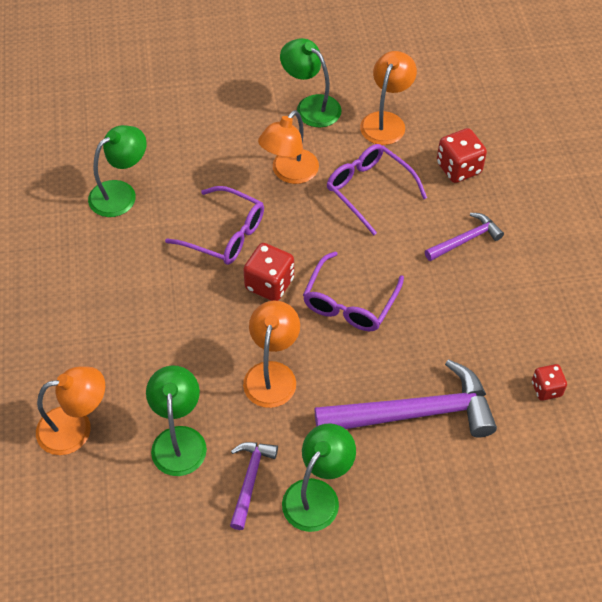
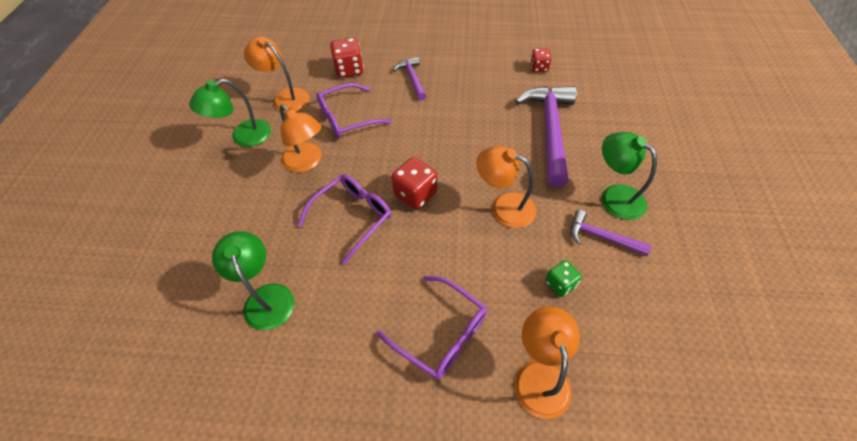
camera: 75 degrees left, 0 degrees up
green lamp [146,365,207,476] -> green dice [545,260,582,297]
purple glasses [303,251,404,331] -> purple glasses moved to [377,276,487,379]

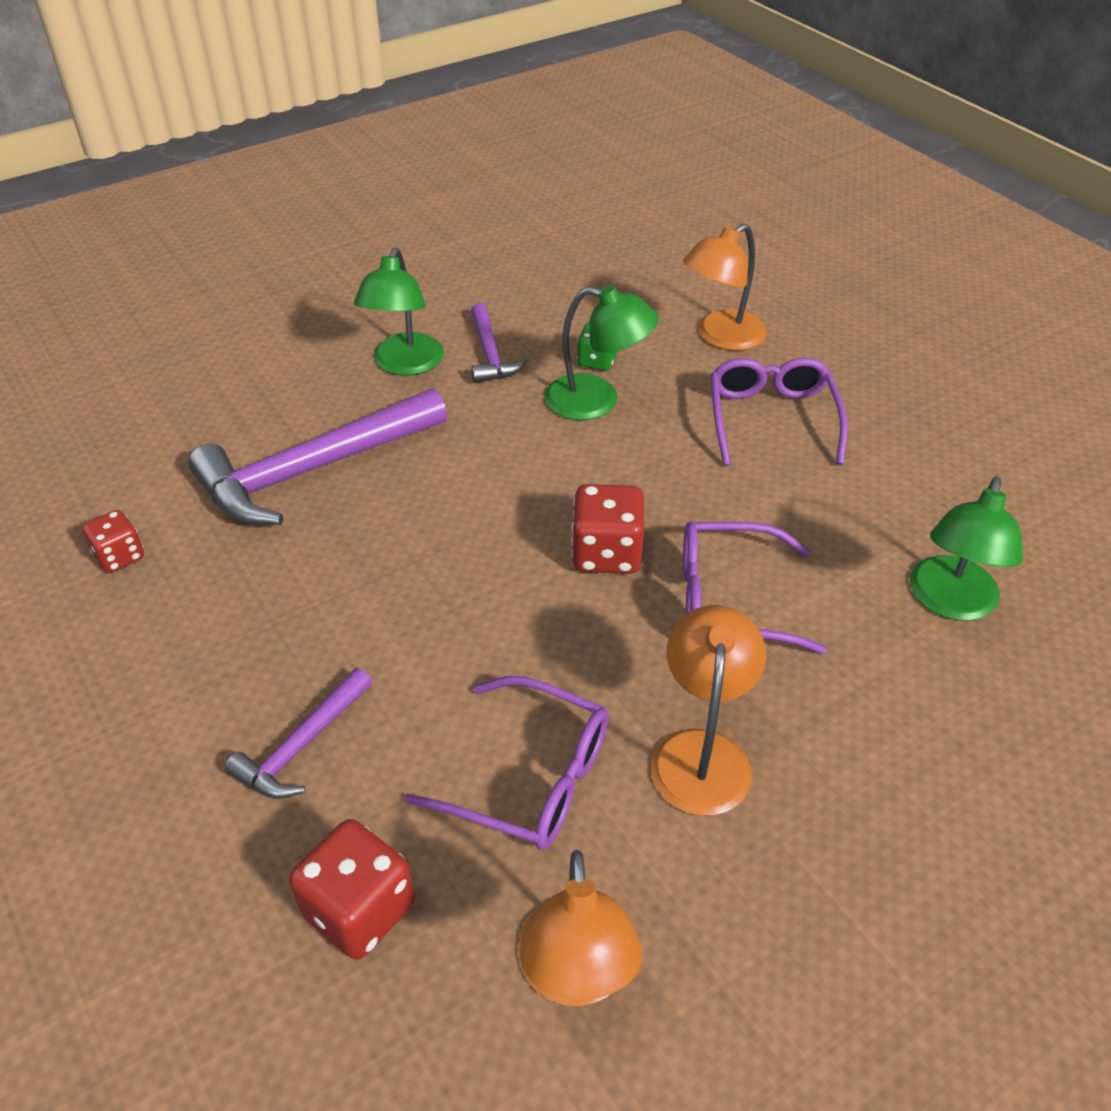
camera: 130 degrees left, 10 degrees down
green lamp [189,79,271,147] -> green lamp moved to [544,285,659,420]
orange lamp [476,146,536,228] -> none

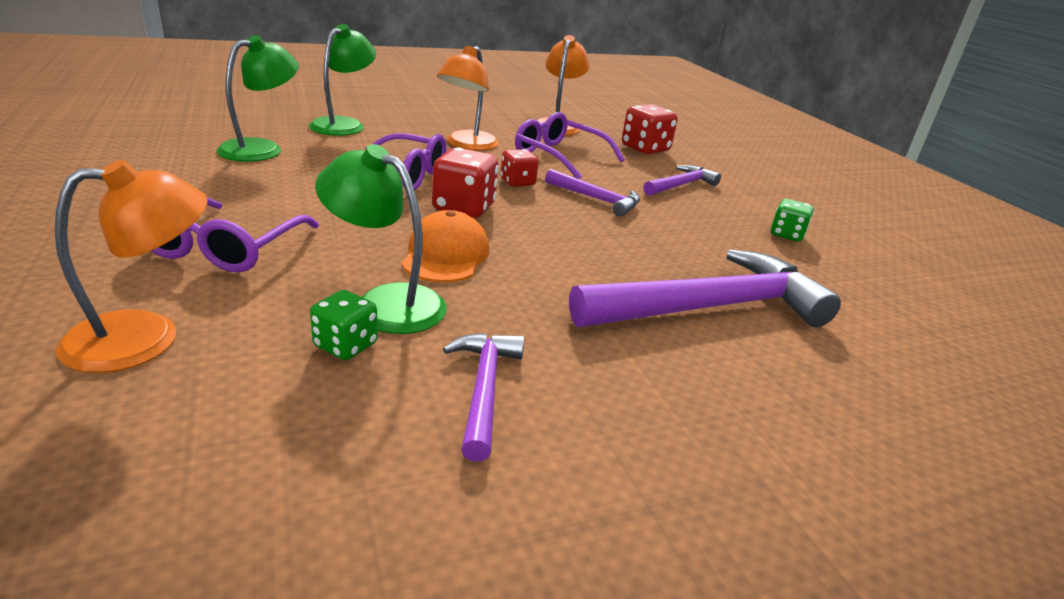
camera: 170 degrees left, 15 degrees down
red dice [82,510,144,573] -> red dice moved to [501,149,538,187]
green lamp [354,248,444,376] -> green lamp moved to [309,24,376,136]
none -> orange cap [401,210,489,283]
none -> purple hammer [545,169,640,217]
none -> green dice [771,199,814,242]

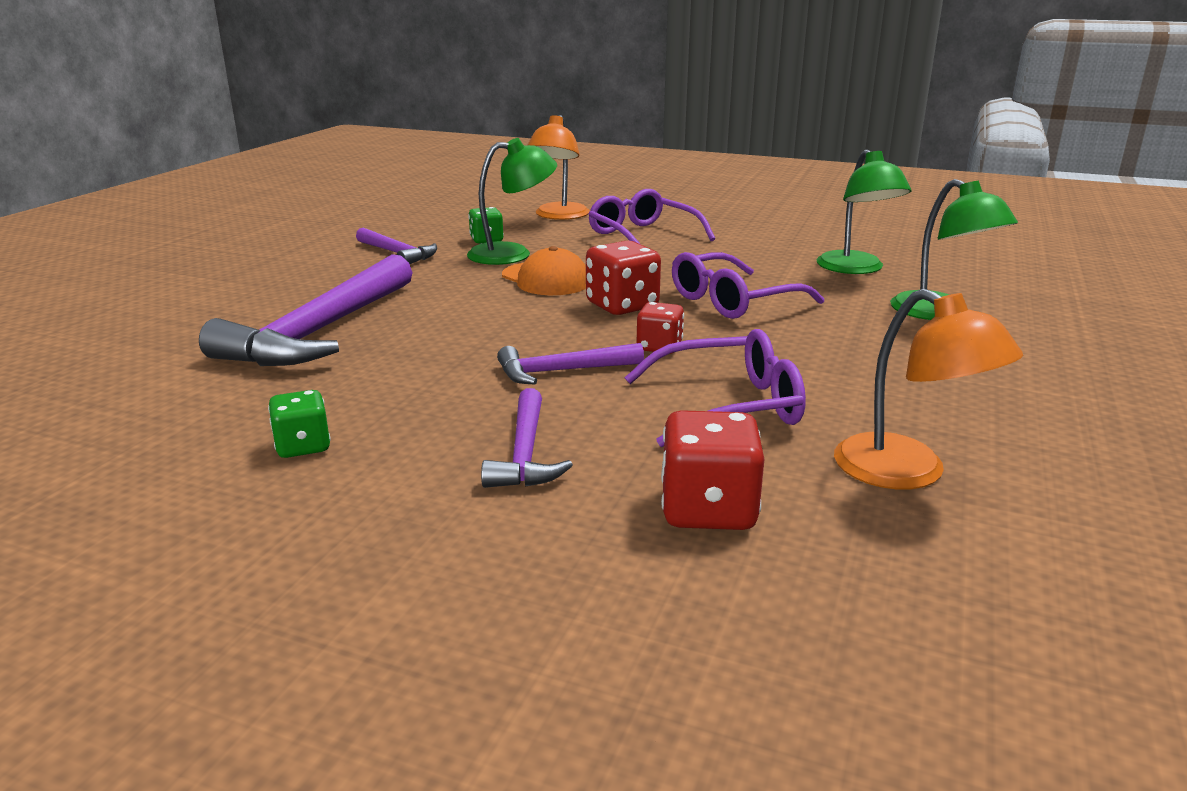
camera: 135 degrees right, 5 degrees down
orange lamp [437,46,499,150] -> none

